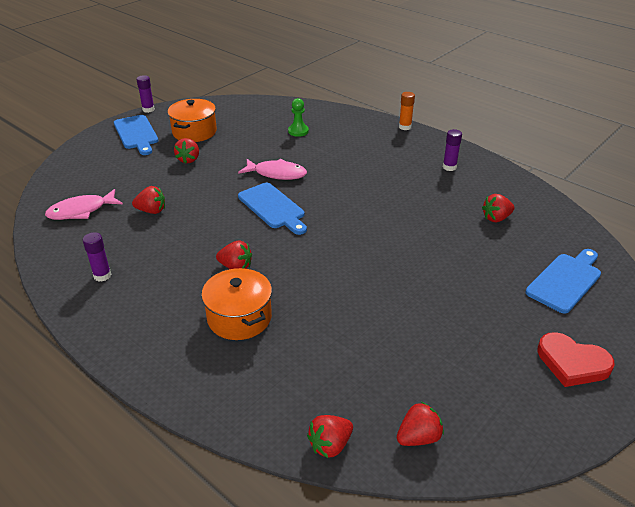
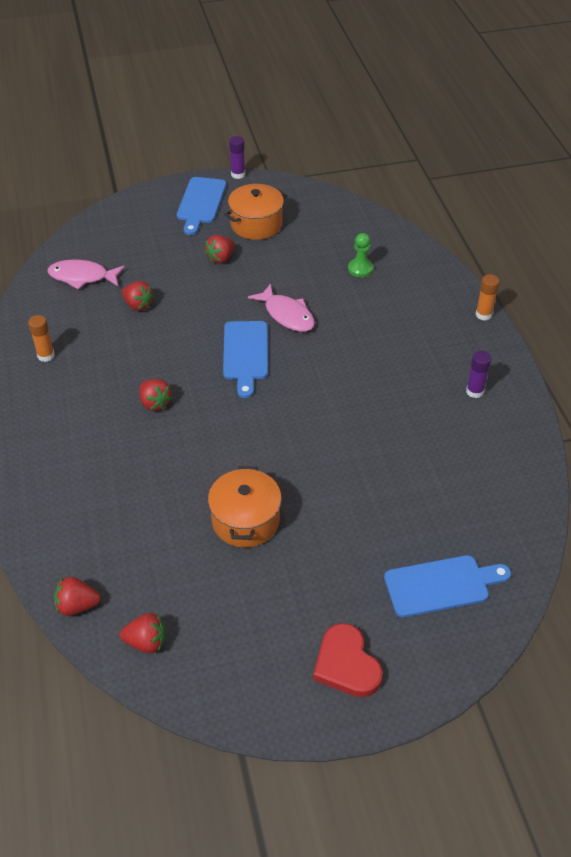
camera: 35 degrees right, 10 degrees up
purple glue stick [83,232,111,281] -> orange glue stick [28,315,55,362]
orange pot [201,268,272,340] -> orange pot moved to [208,466,282,548]
red strawberry [482,194,514,222] -> none

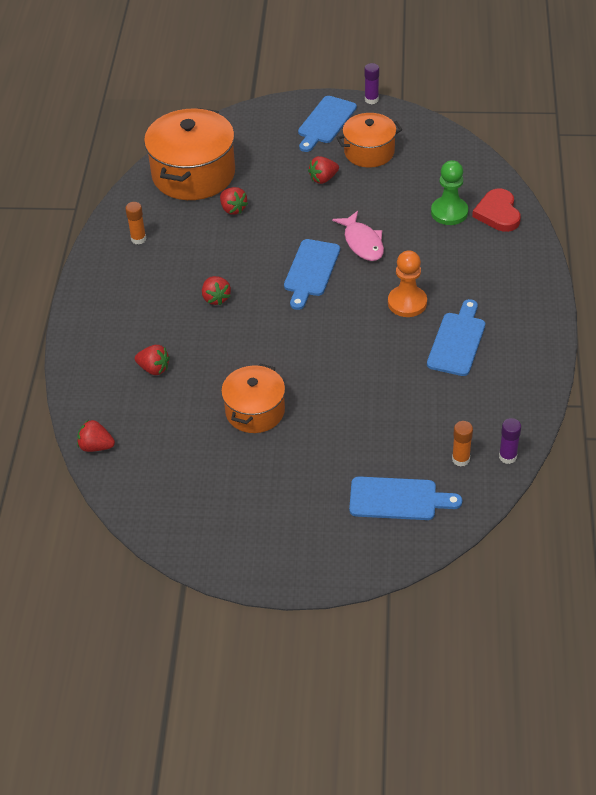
camera: 20 degrees right, 0 degrees up
pink fish [48,260,125,289] -> orange pot [144,108,235,200]
red strawberry [120,613,165,653] -> red strawberry moved to [135,345,170,375]
red heart [313,623,383,697] -> red heart moved to [472,189,521,232]
green pawn [348,233,373,277] -> green pawn [431,160,468,225], size x1.51
purple glue stick [466,351,492,398] -> purple glue stick moved to [499,418,521,464]
orange glue stick [476,274,500,321] -> orange glue stick moved to [452,421,473,466]
none -> orange pawn [388,250,427,317]
none -> blue cutting board [427,299,485,376]

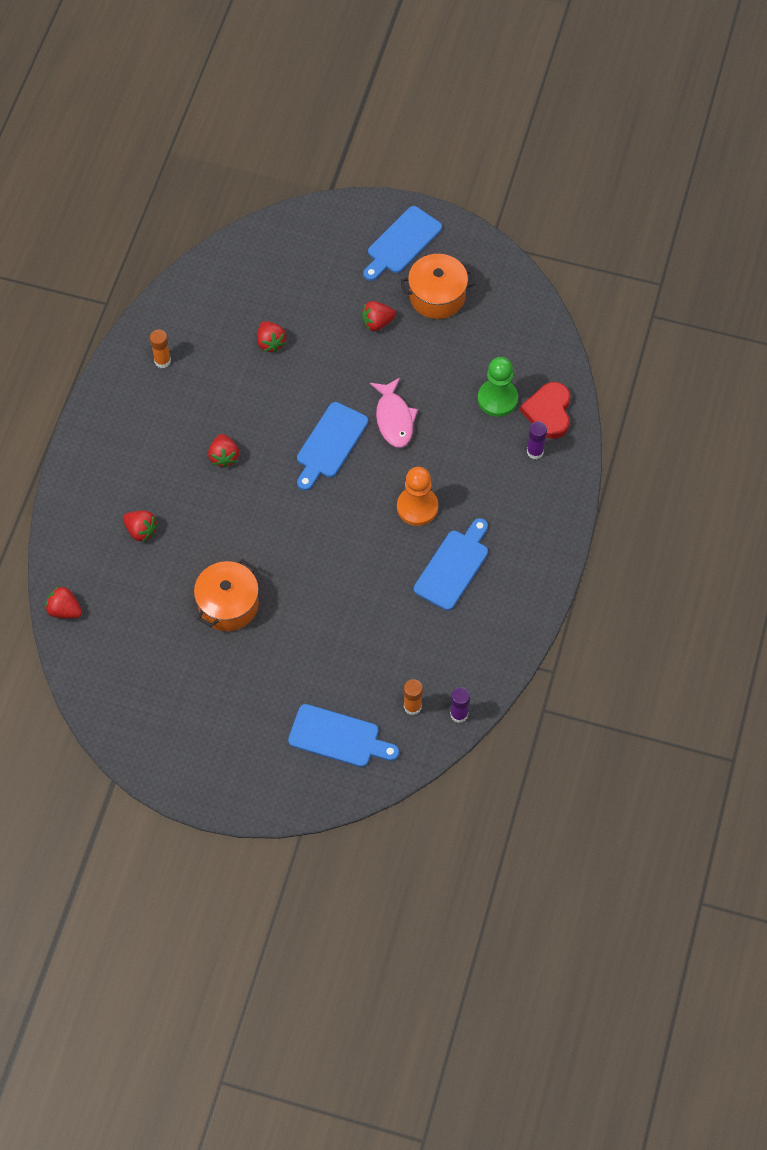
camera: 10 degrees right, 15 degrees up
orange pot [144,108,235,200] -> none
purple glue stick [364,63,379,104] -> purple glue stick moved to [527,421,547,459]

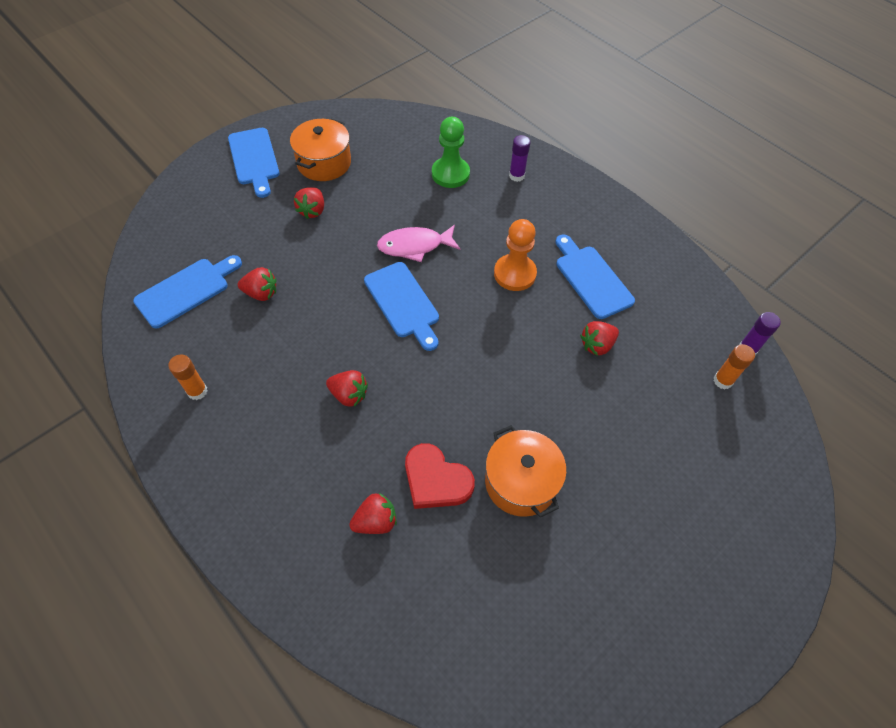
camera: 60 degrees left, 5 degrees down
red strawberry [45,586,82,618] -> red strawberry moved to [580,321,619,355]
blue cutting board [288,704,399,767] -> blue cutting board moved to [133,255,242,328]
pink fish [370,378,418,448] -> pink fish turned 150 degrees clockwise [377,225,460,262]
red heart [520,382,570,439] -> red heart moved to [405,443,475,509]

